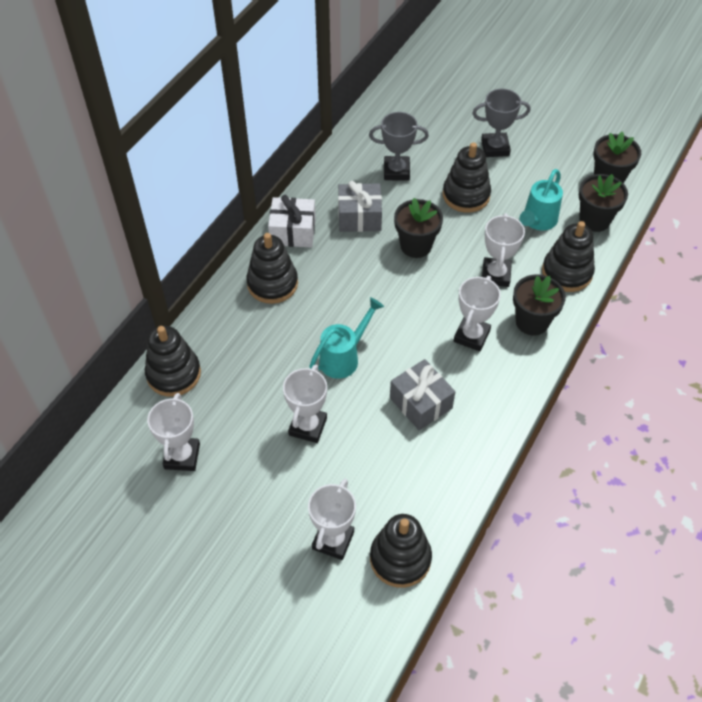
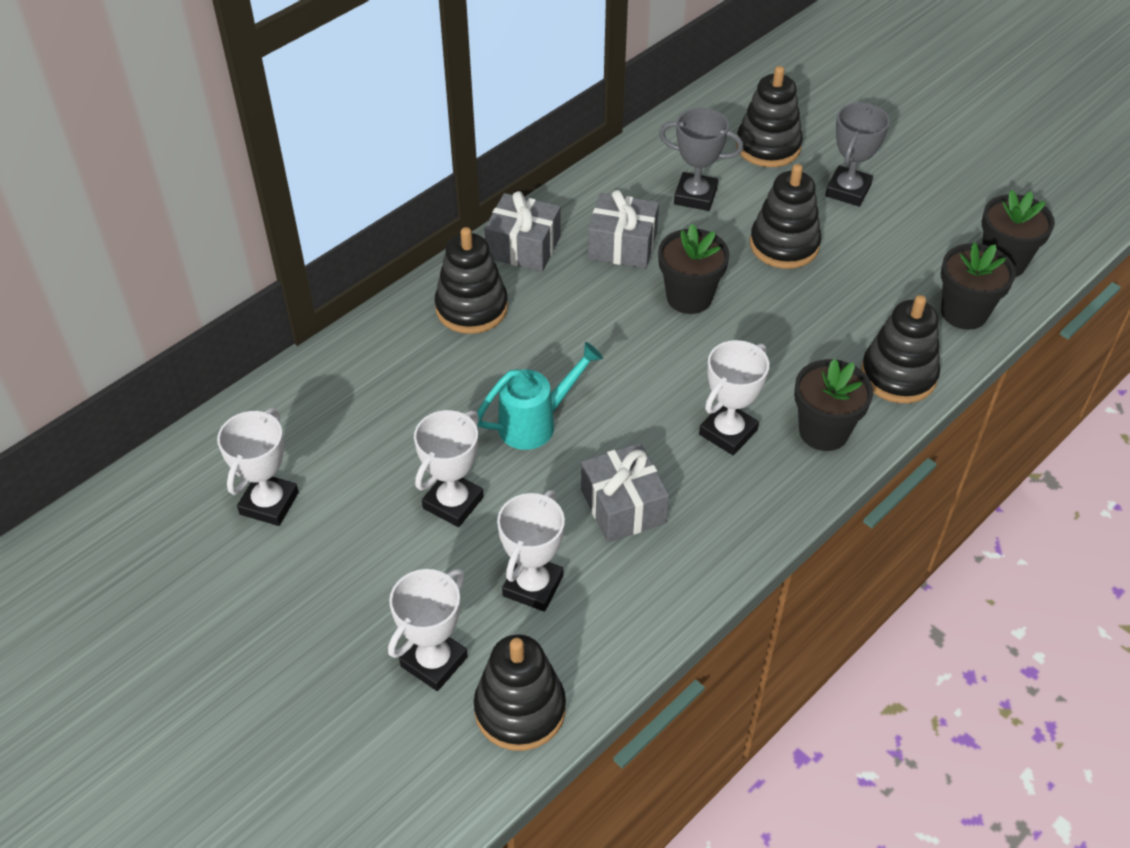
camera: 15 degrees right, 5 degrees down
black stacking toy [145,326,201,397] -> black stacking toy moved to [736,66,803,167]
white gift [268,195,316,248] -> grey gift [484,191,561,272]
grey trophy [472,89,531,157] -> grey trophy turned 75 degrees counterclockwise [825,102,890,207]
white trophy [482,213,525,287] -> white trophy moved to [497,490,565,612]
turquoise watering can [520,169,563,231] -> none

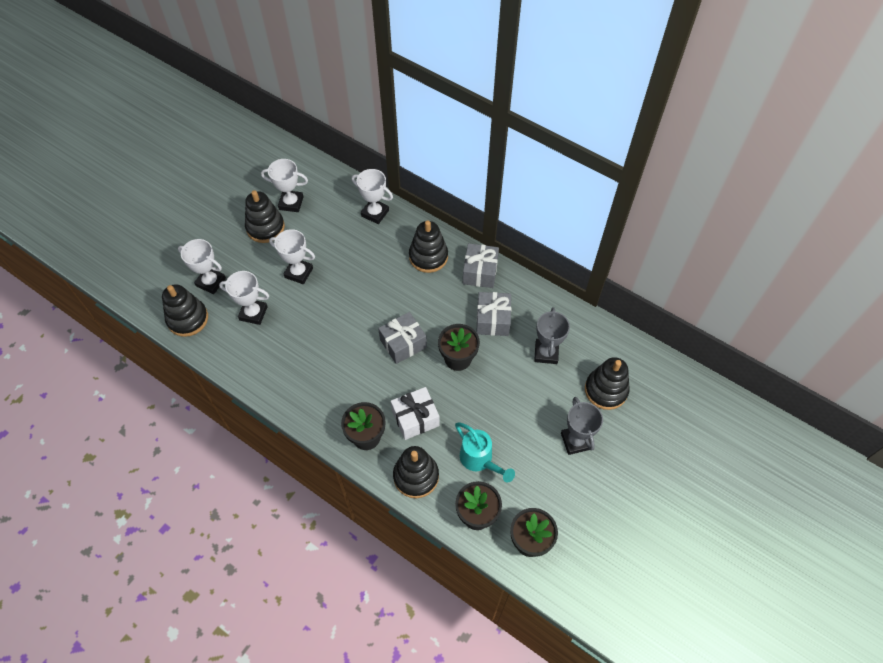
camera: 80 degrees right, 10 degrees up
turquoise watering can [477,342,603,450] -> turquoise watering can moved to [455,422,515,483]
grey gift [581,443,669,543] -> grey gift moved to [378,312,427,364]
white trophy [699,340,769,455] -> white trophy moved to [352,169,393,224]
black stacking toy [750,164,821,269] -> black stacking toy moved to [245,190,285,243]
grey trophy [825,102,890,207] -> grey trophy turned 60 degrees clockwise [561,397,603,455]
none -> white gift [391,387,440,440]

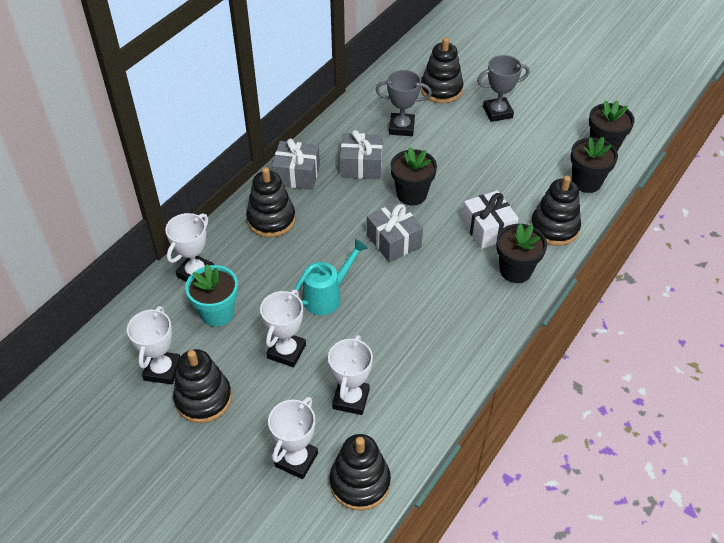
camera: 90 degrees left, 10 degrees down
turquoise watering can [455,422,515,483] -> turquoise watering can moved to [294,239,368,315]
none -> turquoise flower pot [185,264,238,327]

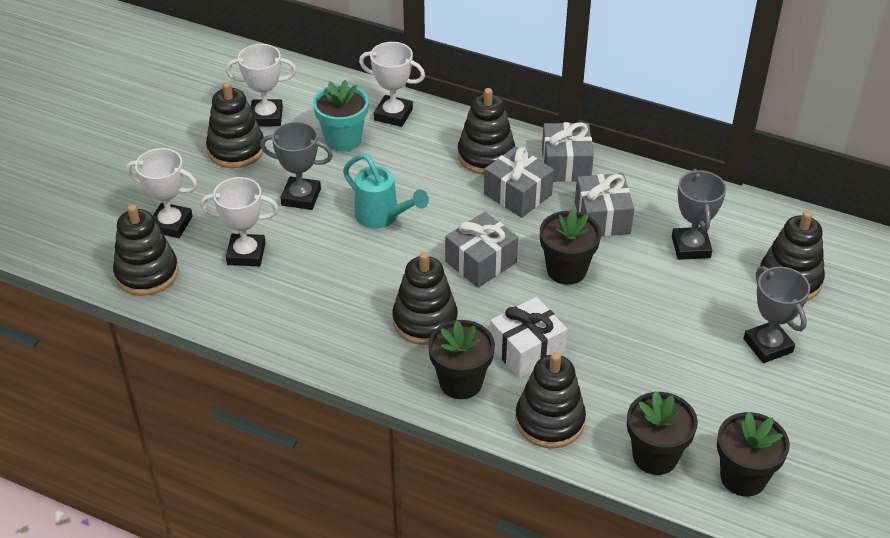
camera: 80 degrees right, 5 degrees down
white trophy [260,289,306,367] -> grey trophy [260,122,333,210]
none -> black stacking toy [392,252,458,345]
none -> grey gift [484,146,554,218]

